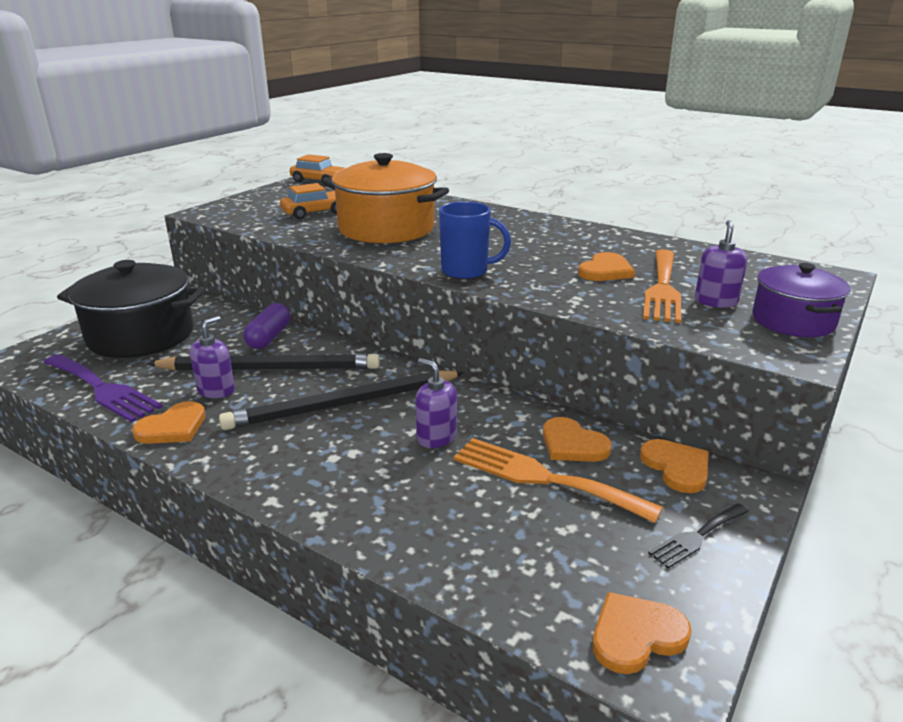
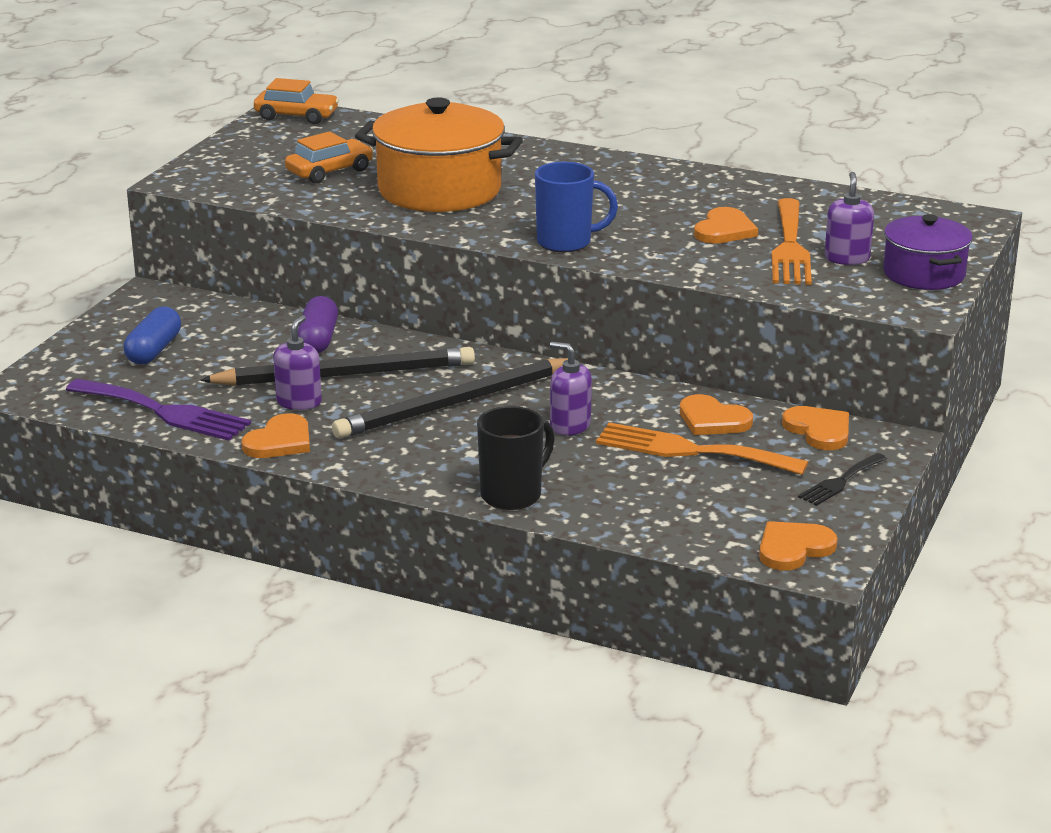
camera: 10 degrees left, 0 degrees up
black pot [57,260,204,358] -> blue capsule [124,307,181,364]
none -> black mug [477,406,555,510]

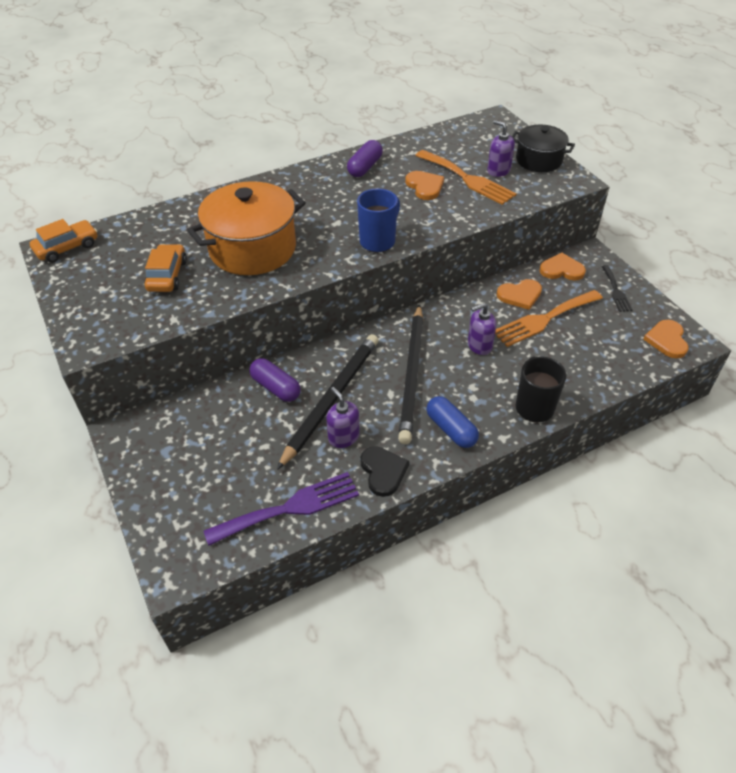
camera: 50 degrees left, 20 degrees up
blue capsule [124,307,181,364] -> blue capsule moved to [427,396,479,448]
orange heart [242,413,310,458] -> black heart [360,446,409,497]
purple pot [883,214,973,290] -> black pot [512,125,575,172]
none -> purple capsule [347,140,383,177]

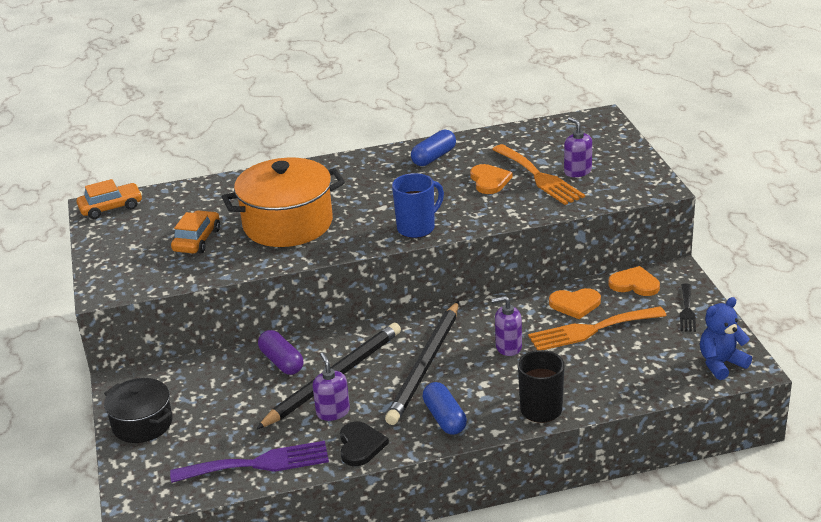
camera: 15 degrees right, 15 degrees down
purple capsule [347,140,383,177] -> blue capsule [411,130,456,166]
black pot [512,125,575,172] -> black pot moved to [104,378,173,443]
orange heart [643,320,689,358] -> blue teddy bear [700,297,752,380]

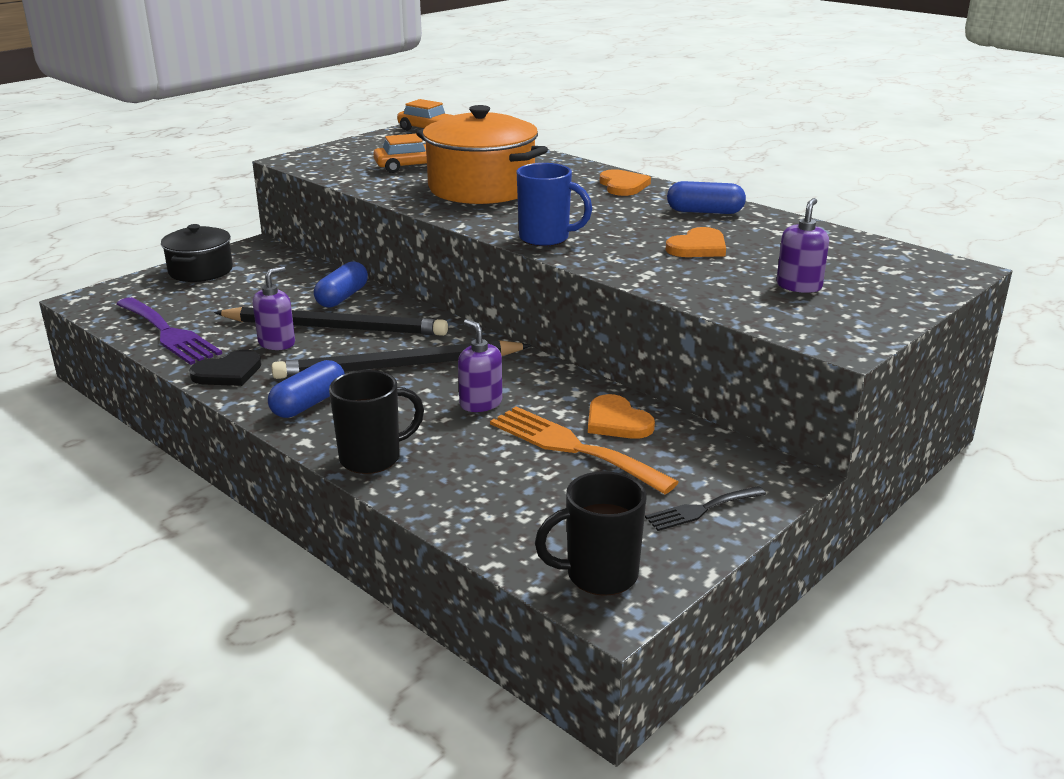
camera: 55 degrees right, 5 degrees down
purple capsule [258,330,303,375] -> blue capsule [314,261,368,307]
orange fork [492,144,585,205] -> none
orange heart [608,266,660,296] -> orange heart moved to [600,169,651,196]
blue teddy bear [700,297,752,380] -> black mug [535,471,646,596]

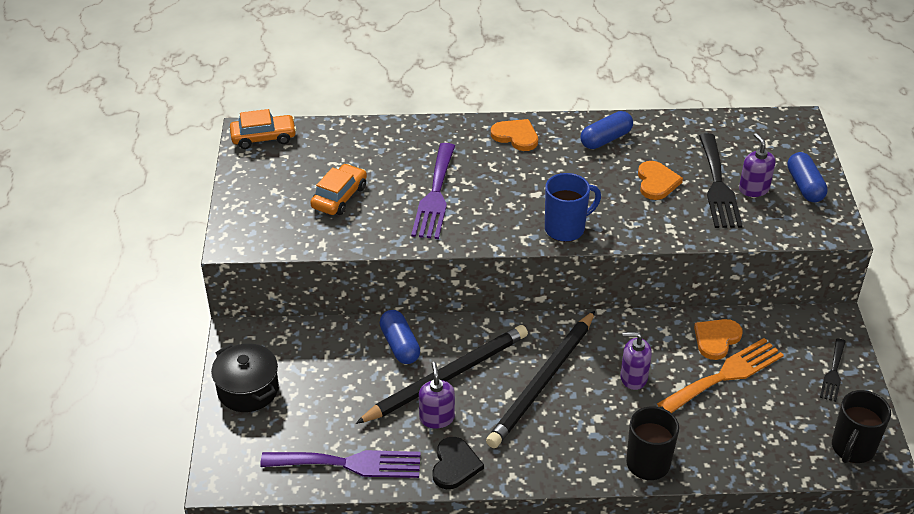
camera: 45 degrees left, 15 degrees up
blue capsule [268,360,345,418] -> blue capsule moved to [787,152,828,202]
orange pot [416,105,548,204] -> purple fork [411,143,455,239]
orange fork [490,407,679,494] -> orange fork turned 150 degrees clockwise [657,338,784,413]
orange heart [588,394,655,439] -> orange heart turned 120 degrees clockwise [694,319,743,360]
none -> black fork [699,133,743,228]

